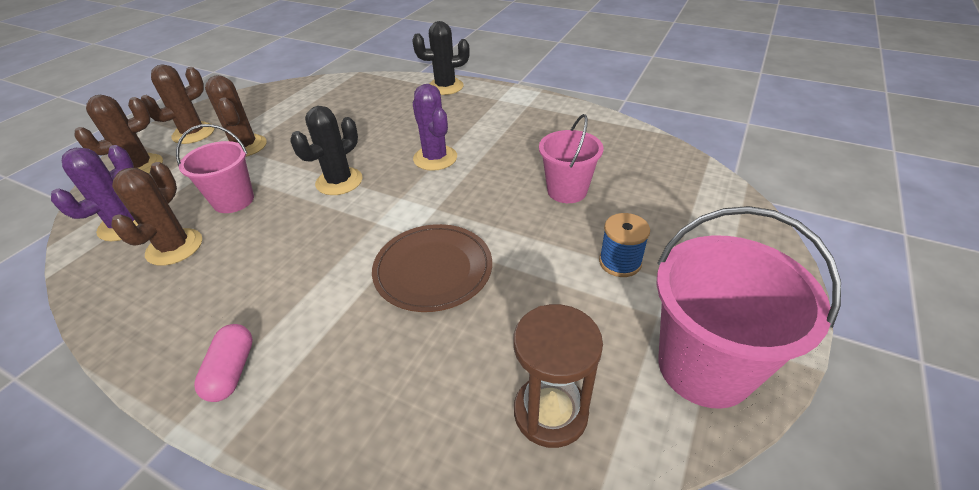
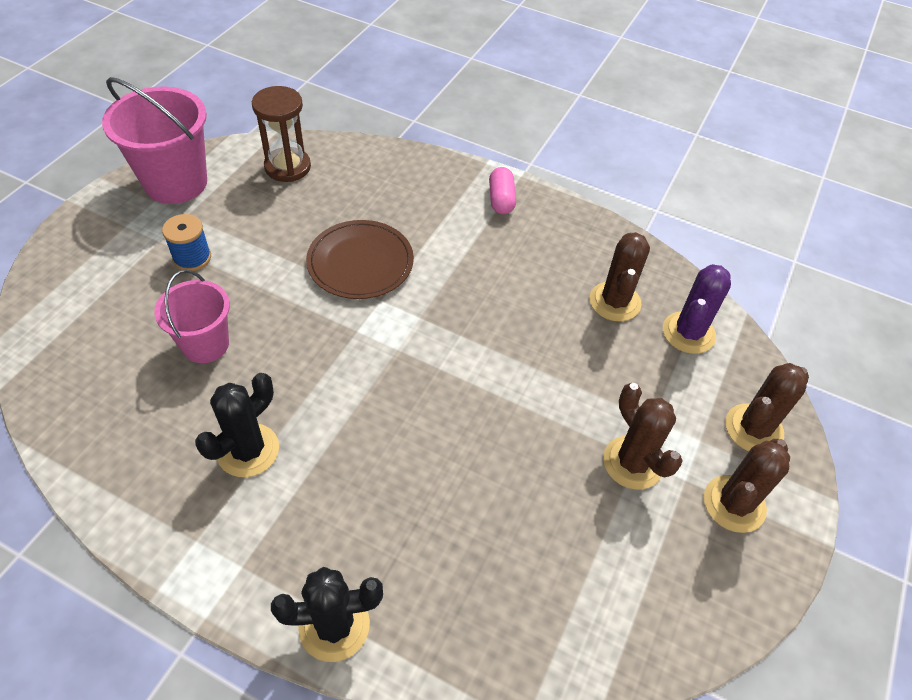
camera: 175 degrees right, 10 degrees up
pink bucket [176,124,254,213] -> none
black cactus [290,106,362,195] -> black cactus moved to [195,373,279,477]
purple cactus [412,84,457,171] -> none

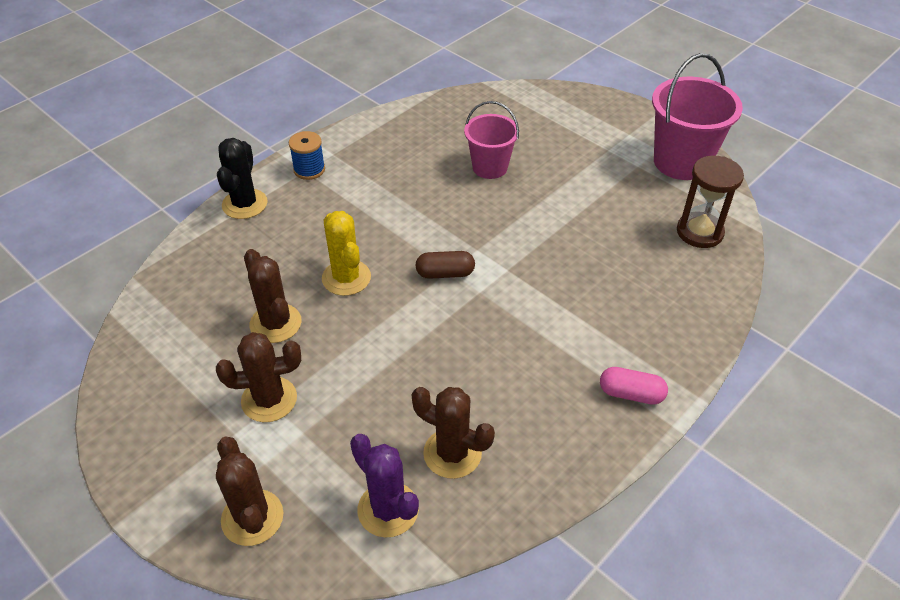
camera: 110 degrees right, 5 degrees down
blue spool [162,214,211,271] -> blue spool moved to [289,131,325,180]
black cactus [195,373,279,477] -> none
brown plate [306,220,414,299] -> none
brown cactus [704,439,790,533] -> brown cactus moved to [244,249,302,343]
none -> yellow cactus [322,211,371,296]
none -> brown capsule [416,251,475,279]

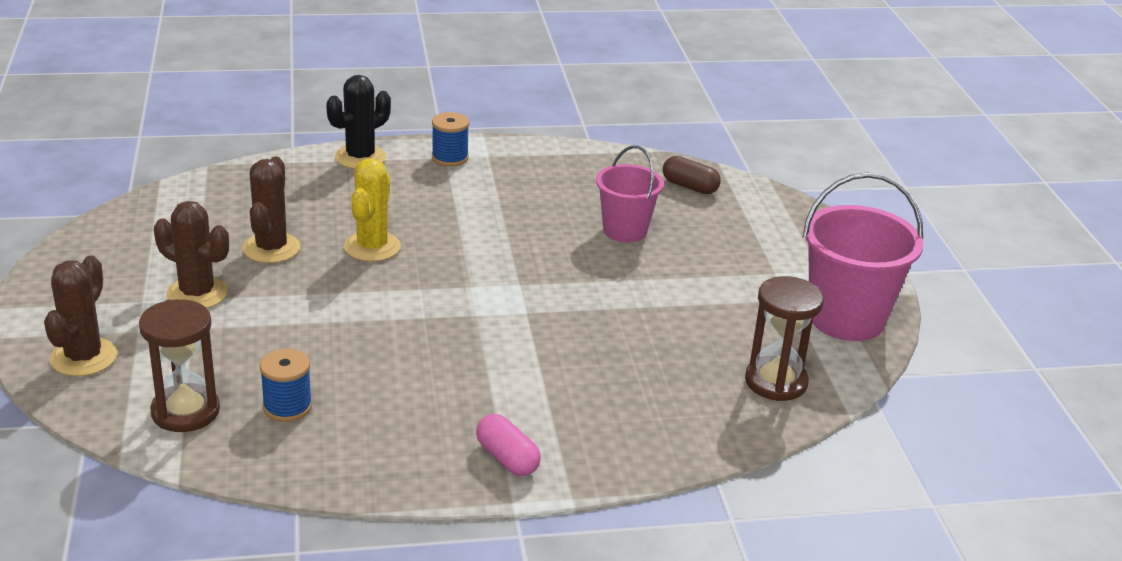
camera: 35 degrees right, 15 degrees down
purple cactus [350,434,419,537] -> brown hourglass [139,299,220,432]
brown cactus [412,387,495,479] -> blue spool [260,349,312,422]
brown capsule [416,251,475,279] -> brown capsule moved to [663,156,721,194]

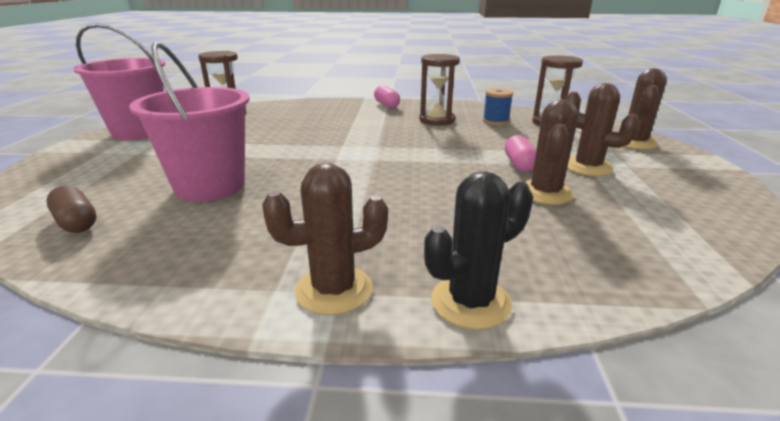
camera: 165 degrees left, 5 degrees down
yellow cactus [344,158,401,262] -> none
blue spool [432,112,469,167] -> brown cactus [262,163,388,315]
pink bucket [596,145,664,242] -> pink bucket [129,42,250,202], size x1.58
none -> brown hourglass [419,54,460,126]
none -> pink capsule [505,135,536,172]

